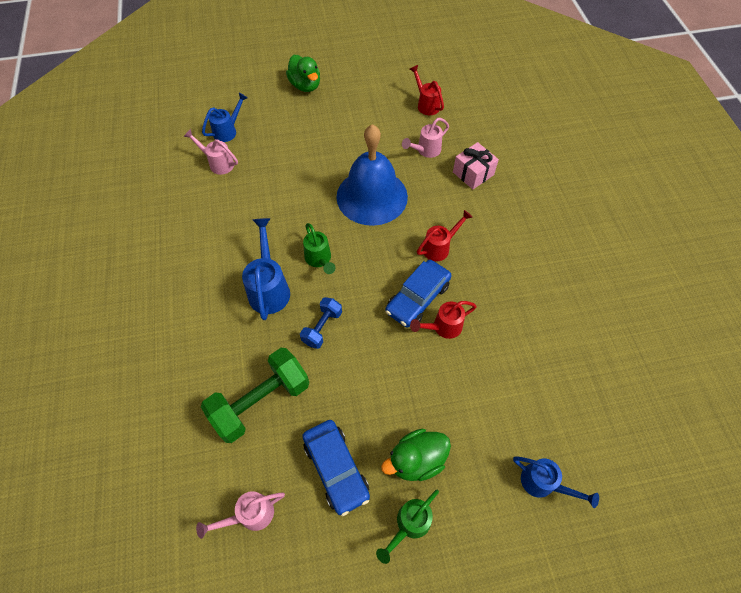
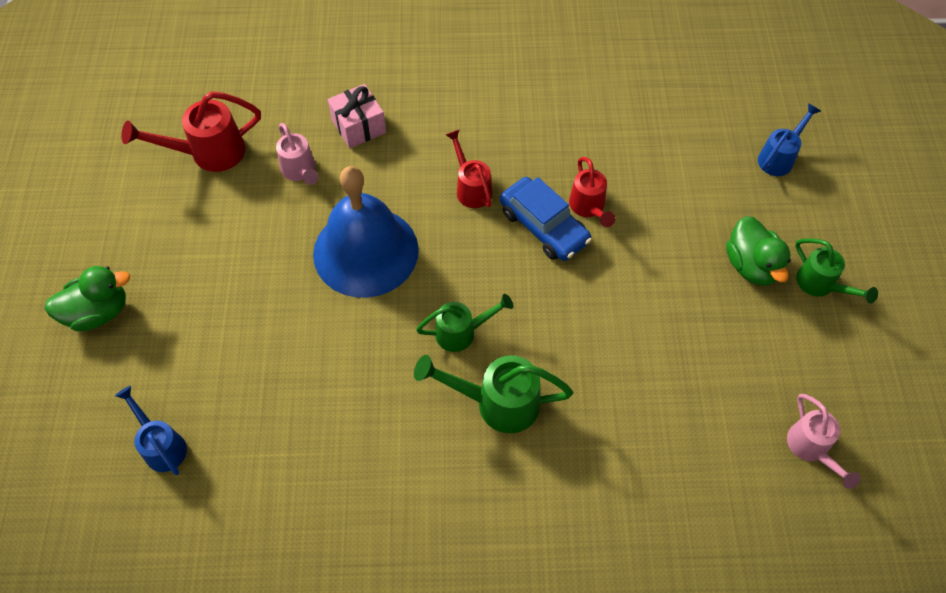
camera: 80 degrees left, 0 degrees up
pink watering can [183,129,238,175] -> none
green dumbbell [201,348,309,443] -> none
blue watering can [242,218,290,320] -> green watering can [414,355,573,433]
blue dumbbell [300,297,342,349] -> none
blue car [302,420,370,516] -> none
red watering can [410,65,444,115] -> red watering can [122,91,261,172], size x1.51

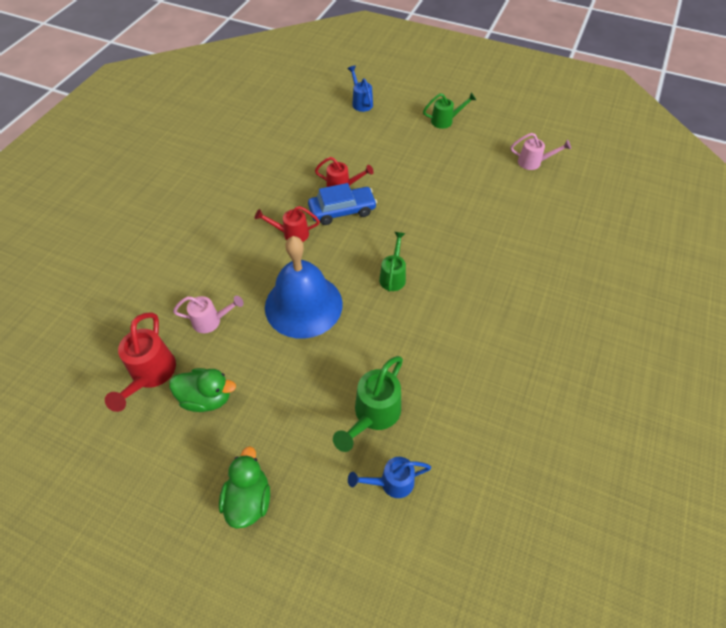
camera: 65 degrees left, 5 degrees down
pink gift [328,84,386,148] -> none
green watering can [414,355,573,433] -> green watering can moved to [333,356,403,452]
green duck [726,216,791,286] -> green duck moved to [169,368,236,412]

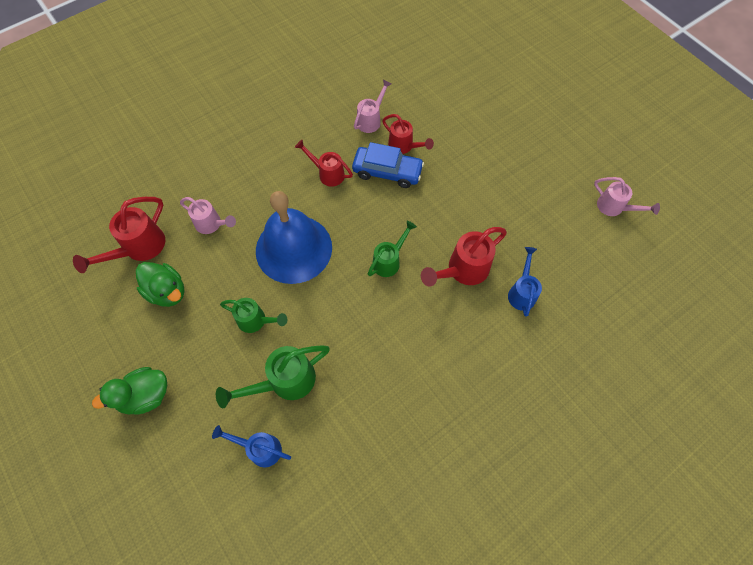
camera: 30 degrees right, 10 degrees up
green duck [219,446,270,529] -> green duck turned 150 degrees counterclockwise [92,367,167,415]
blue watering can [347,66,373,112] -> blue watering can moved to [508,247,542,317]
green watering can [423,92,476,129] -> green watering can moved to [220,298,287,333]
none -> pink watering can [354,79,392,133]
none -> red watering can [421,227,507,287]

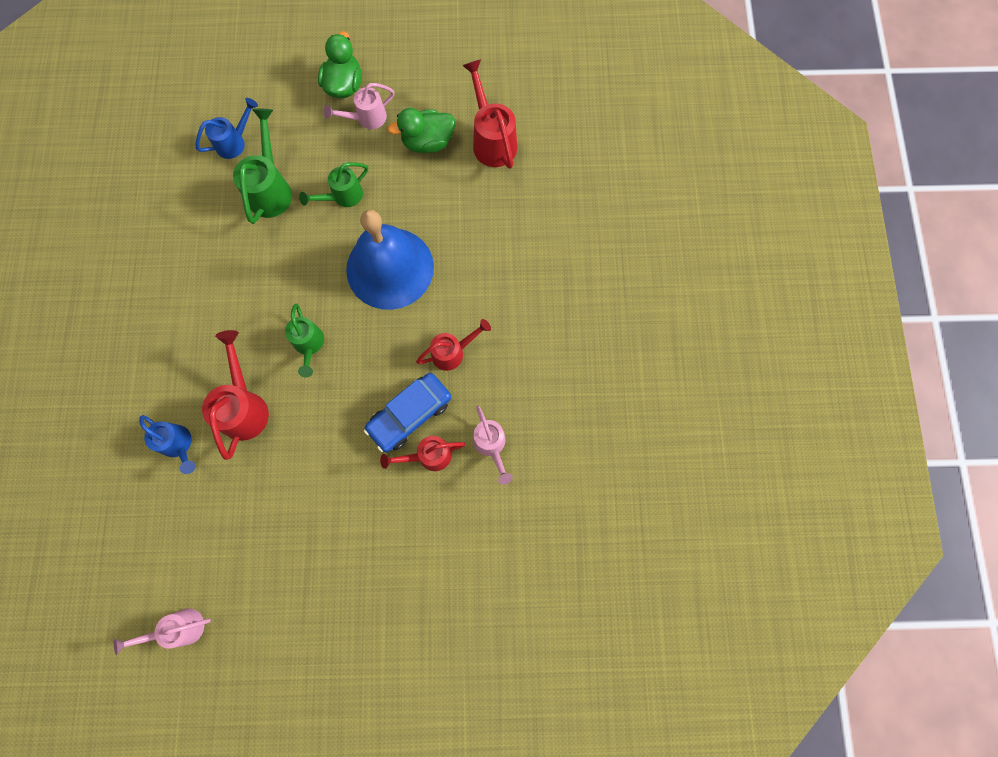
camera: 125 degrees right, 10 degrees up
pink watering can [180,197,236,234] -> pink watering can moved to [324,83,394,129]

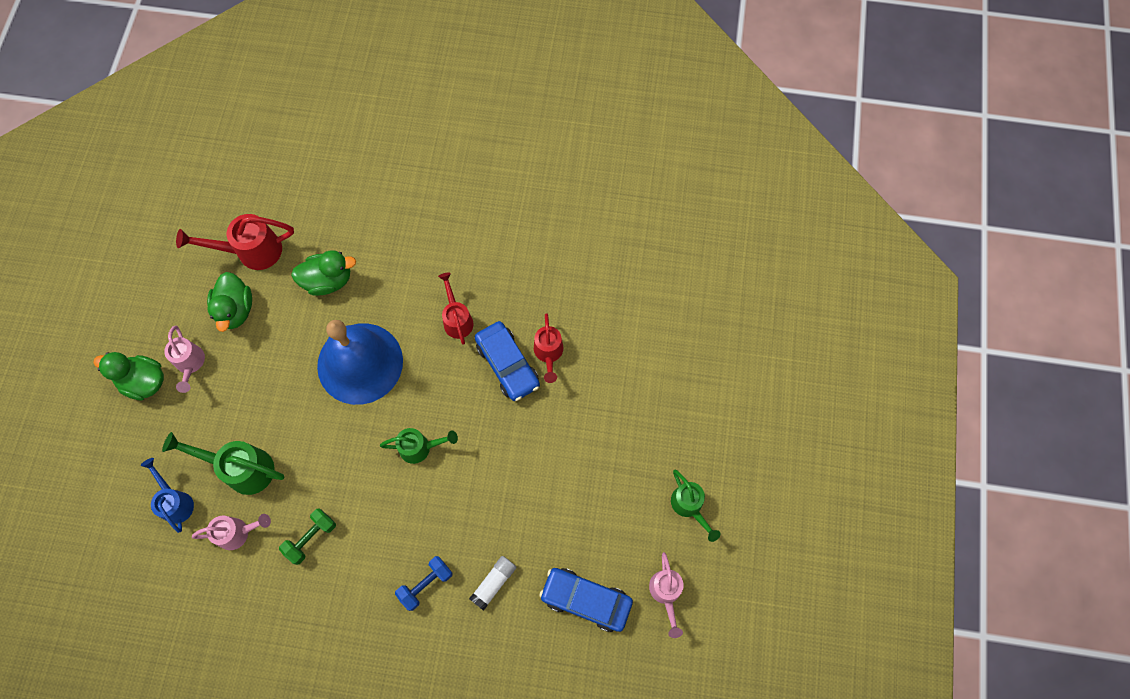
camera: 80 degrees left, 5 degrees down
blue watering can [139,415,196,474] -> white glue stick [469,556,516,611]
red watering can [202,330,269,460] -> none
green watering can [299,162,368,207] -> green watering can moved to [671,470,720,542]
pink watering can [473,406,513,485] -> pink watering can moved to [192,514,271,550]
none -> green dumbbell [279,509,336,565]
none -> green duck [291,250,356,296]
none -> blue dumbbell [395,556,453,611]
none -> blue car [539,568,633,632]

